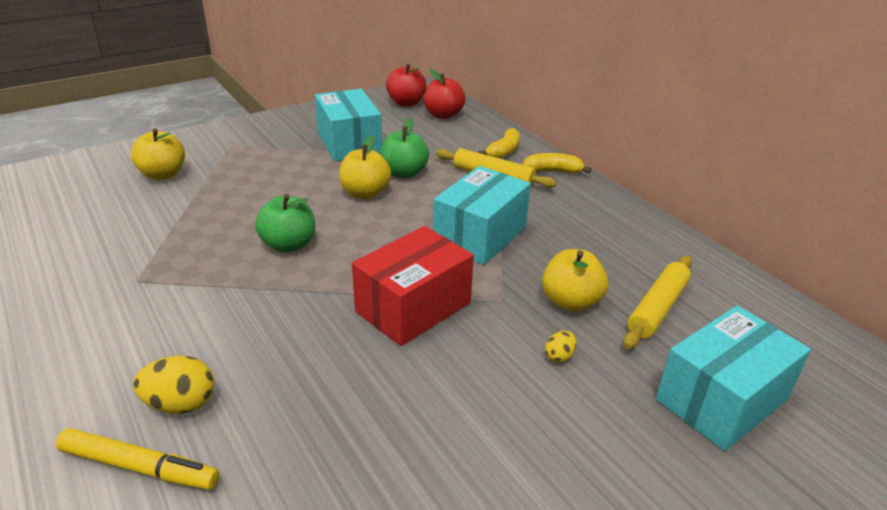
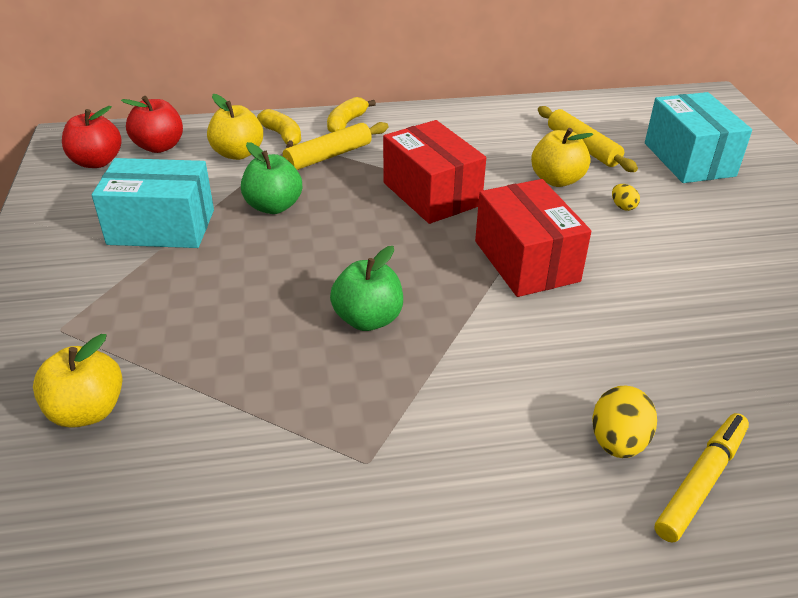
camera: 65 degrees left, 5 degrees up
yellow apple [339,135,391,199] -> yellow apple moved to [207,94,263,160]
turquoise box [433,166,531,265] -> red box [383,120,486,224]

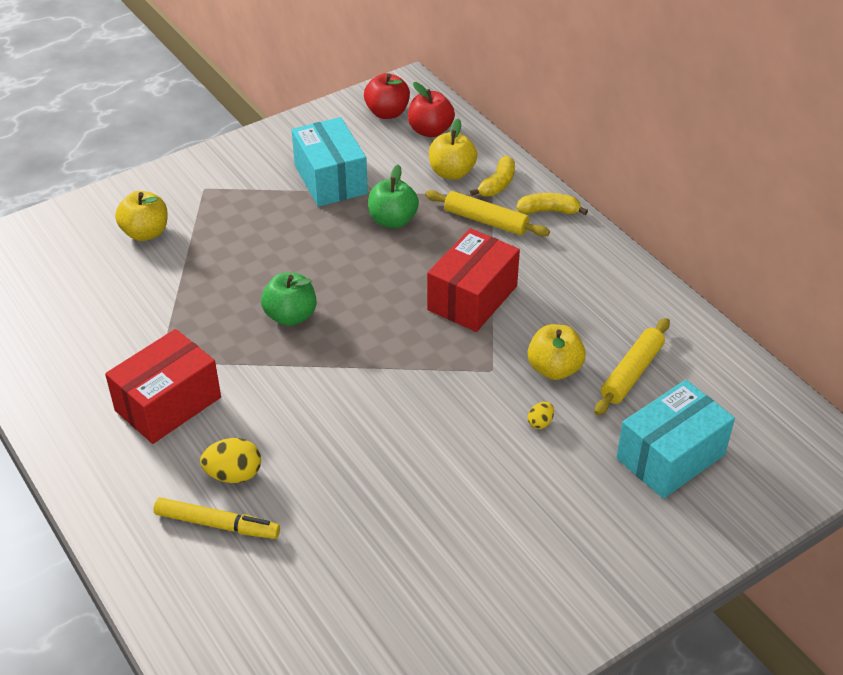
camera: 65 degrees right, 5 degrees up
red box [475,179,591,297] -> red box moved to [105,329,221,444]

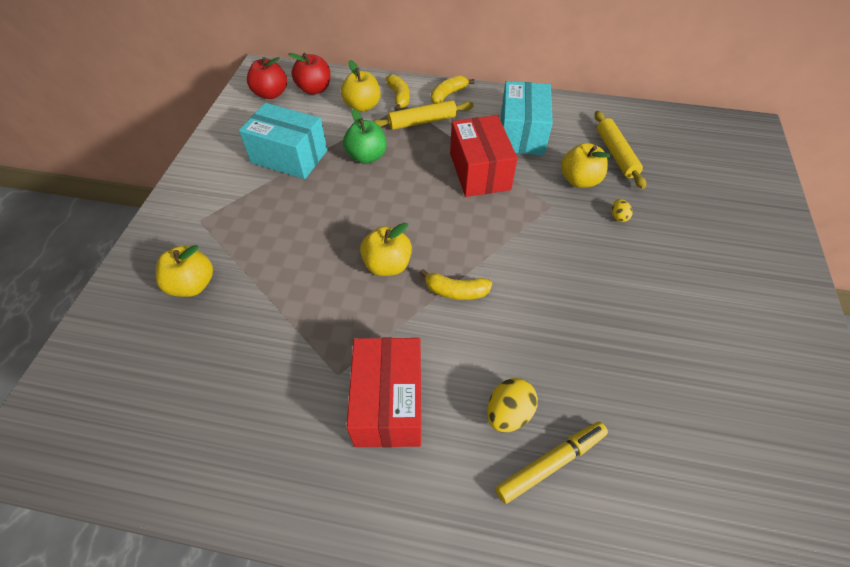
camera: 45 degrees left, 10 degrees up
green apple [261,273,316,326] -> yellow apple [360,223,412,276]
turquoise box [616,380,735,499] -> turquoise box moved to [501,81,553,155]
none -> yellow banana [420,269,492,300]

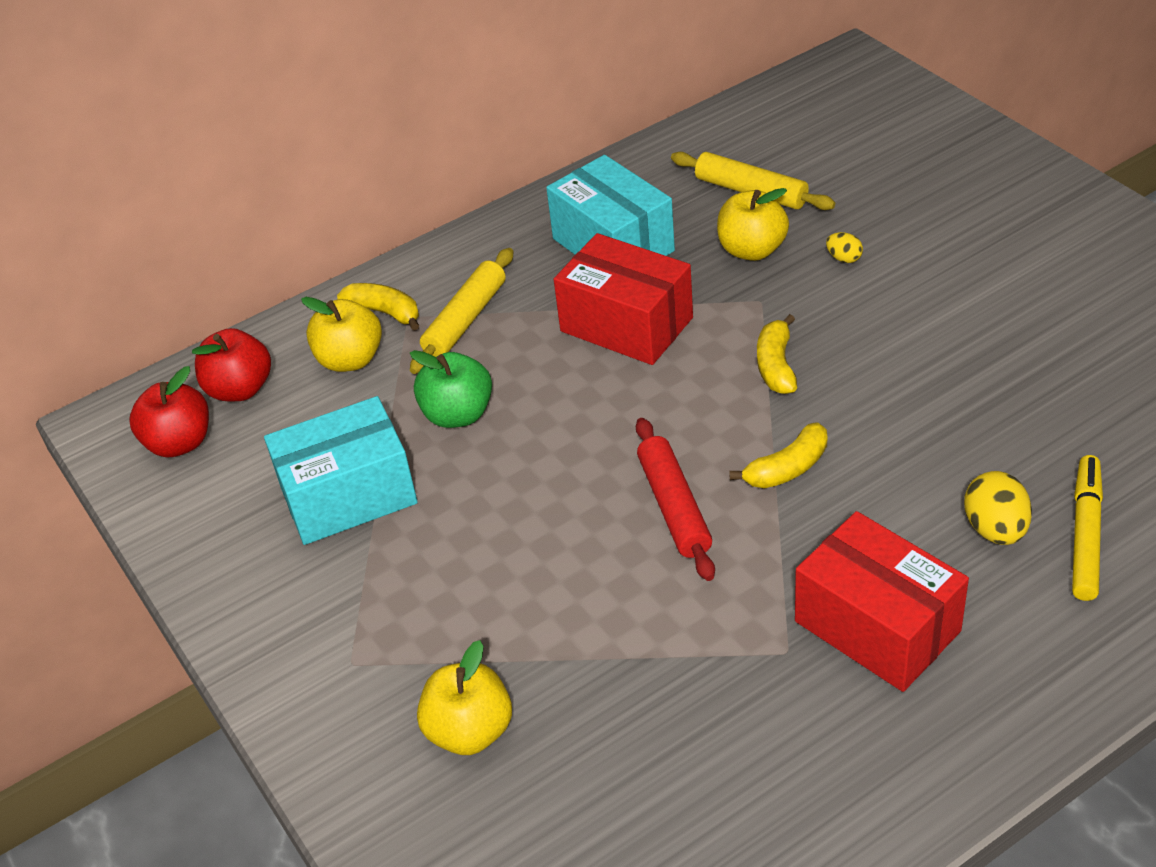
camera: 40 degrees left, 10 degrees down
yellow apple [360,223,412,276] -> red rolling pin [636,418,715,581]
yellow banana [431,75,474,104] -> yellow banana moved to [757,314,797,394]

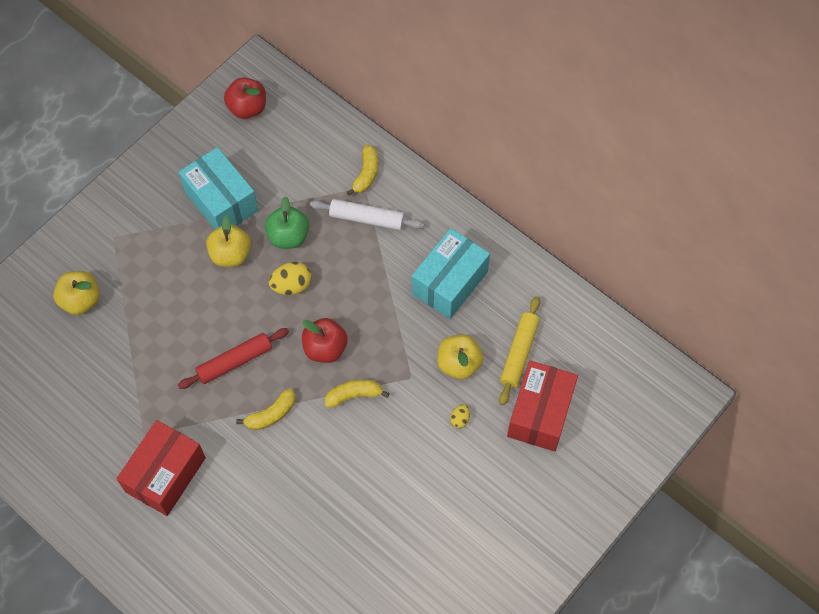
camera: 70 degrees right, 20 degrees up
red apple [192,328,271,401] -> red apple moved to [302,318,348,363]
yellow apple [301,297,382,372] -> yellow apple moved to [206,215,251,267]
yellow rolling pin [410,248,513,374] -> white rolling pin [310,199,424,230]
red box [554,233,693,365] -> red box moved to [507,360,578,452]
yellow banana [729,422,828,488] -> yellow banana turned 75 degrees counterclockwise [236,388,295,430]
yellow egg [964,471,1032,545] -> yellow egg moved to [269,262,312,295]
yellow marker [1072,455,1103,601] -> none

